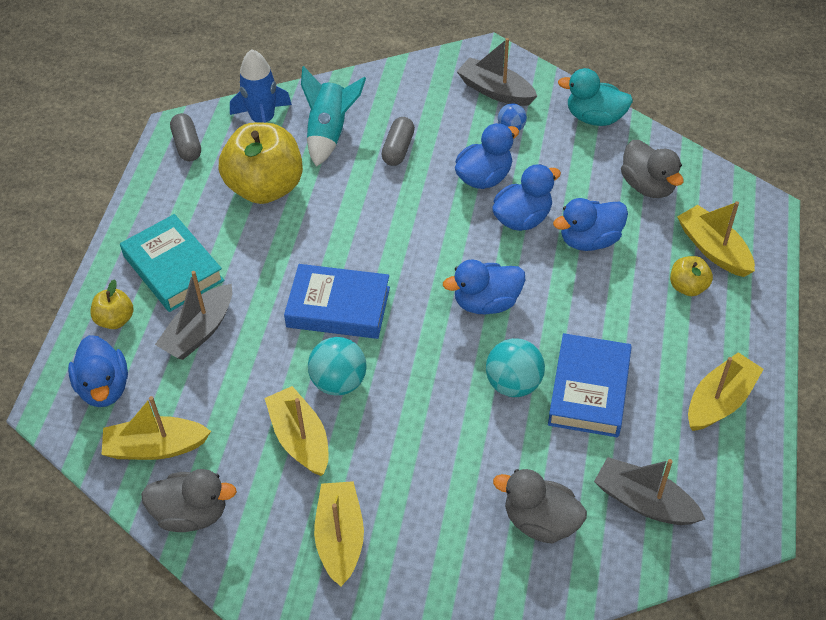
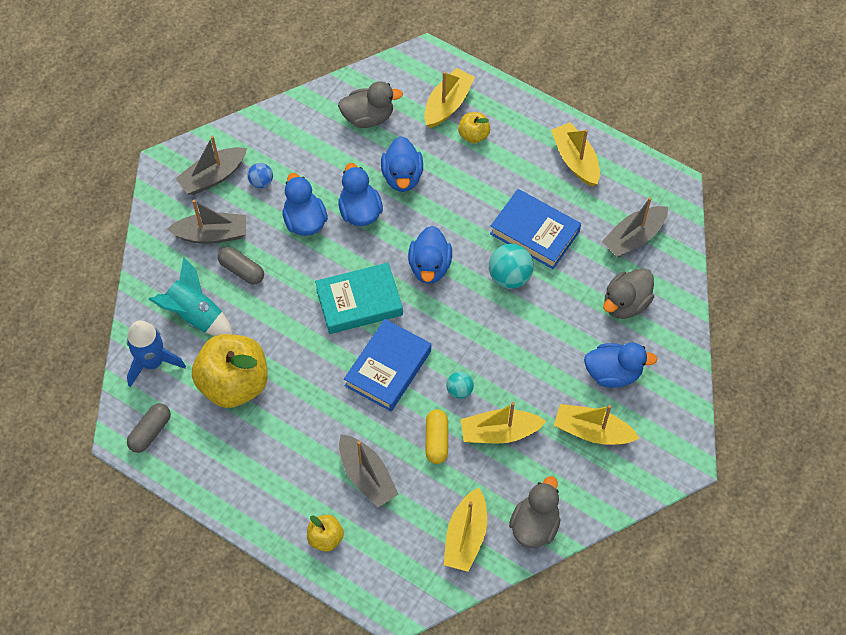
camera: 70 degrees left, 10 degrees up
blue duck [68,335,128,407] -> blue duck moved to [584,343,657,388]
turquoise book [120,214,224,312] -> turquoise book moved to [315,263,403,334]
grey capsule [170,113,201,161] -> grey capsule turned 60 degrees counterclockwise [127,403,171,453]
turquoise ball [308,337,367,396] -> turquoise ball [446,372,474,399], size x0.59
turquoise duck [558,68,633,126] -> none
yellow boat [677,201,755,277] -> yellow boat turned 135 degrees clockwise [424,68,475,128]
none -> grey boat [167,199,246,244]
none -> yellow capsule [426,409,448,464]

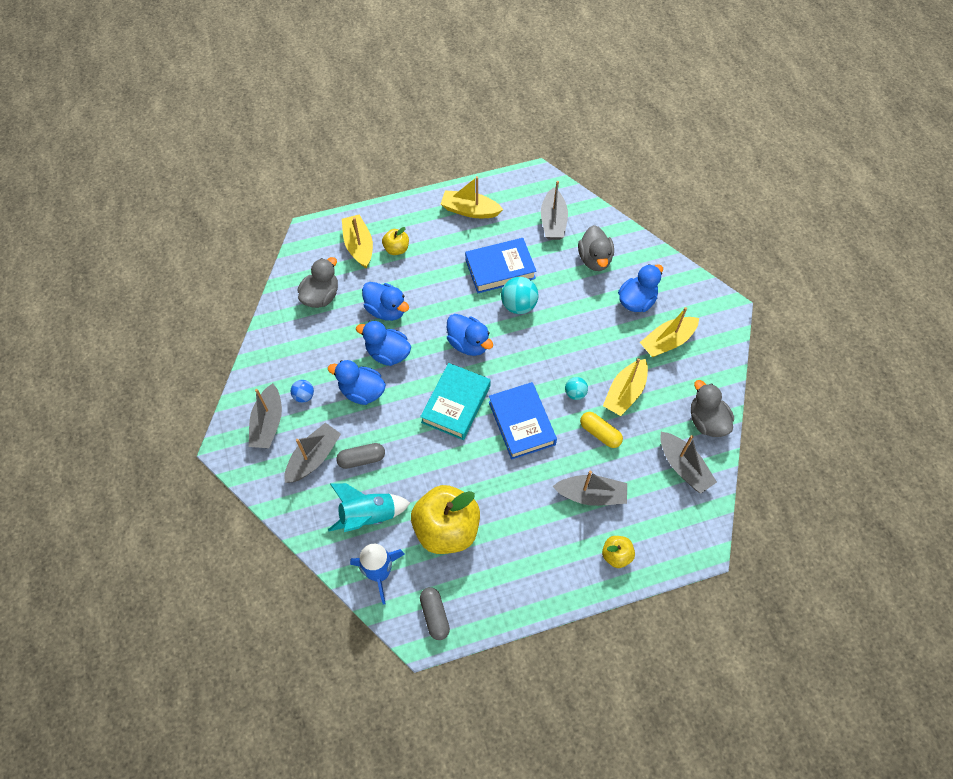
camera: 50 degrees left, 0 degrees up
yellow boat [444,487,487,572] -> grey boat [660,432,717,494]

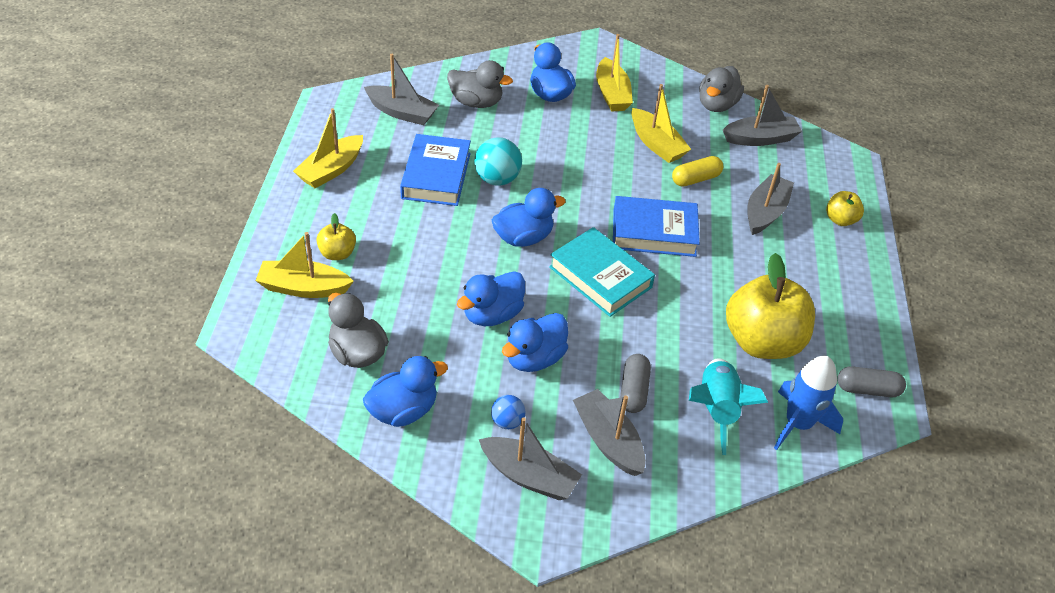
camera: 70 degrees left, 15 degrees down
blue duck [362,282,409,321] -> blue duck moved to [363,356,448,427]
turquoise ball [565,377,588,400] -> none
grey duck [691,380,734,437] -> grey duck turned 60 degrees counterclockwise [699,66,744,112]

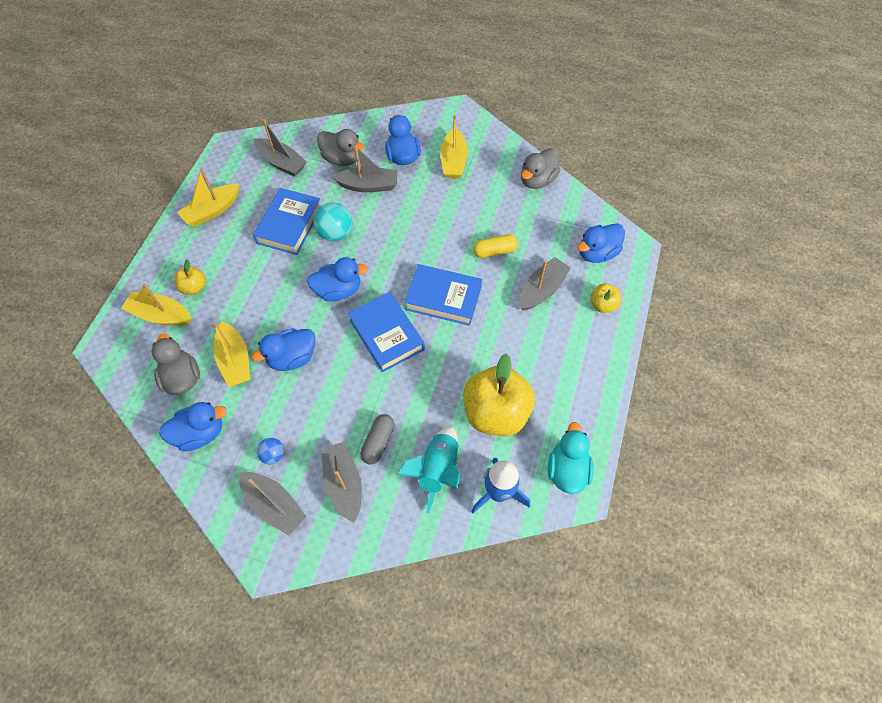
camera: 15 degrees right, 15 degrees up
blue duck [502,313,568,372] -> blue duck moved to [577,223,625,263]
turquoise book [549,227,655,317] -> blue book [348,292,425,372]
yellow boat [631,84,691,163] -> yellow boat moved to [213,321,250,387]
grey boat [723,85,802,146] -> grey boat moved to [333,146,397,192]
grey capsule [837,366,906,397] -> turquoise duck [548,422,594,494]

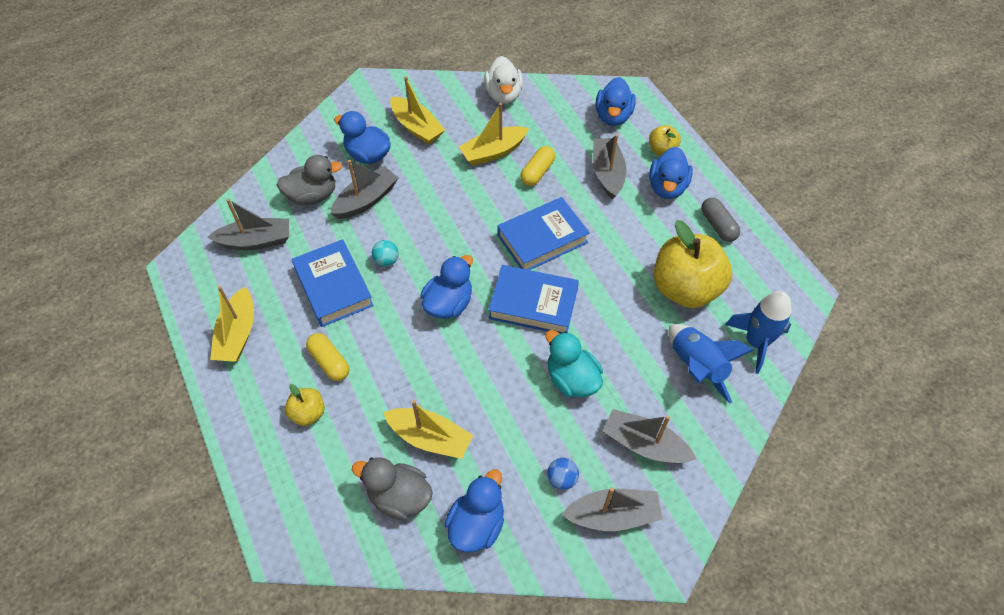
camera: 45 degrees left, 5 degrees down
yellow boat [121,284,192,326] -> yellow boat moved to [459,103,529,166]
blue duck [251,328,316,371] -> blue duck moved to [649,147,693,199]
turquoise ball [314,202,352,241] -> turquoise ball [372,240,399,267], size x0.59
grey capsule [360,414,394,464] -> grey capsule moved to [701,198,740,242]
turquoise rocket [397,426,460,513] -> blue rocket [668,324,754,403]
grey duck [521,148,560,189] -> white duck [484,56,523,104]
turquoise duck [548,422,594,494] -> turquoise duck moved to [545,330,603,398]
none -> yellow capsule [306,333,349,381]

